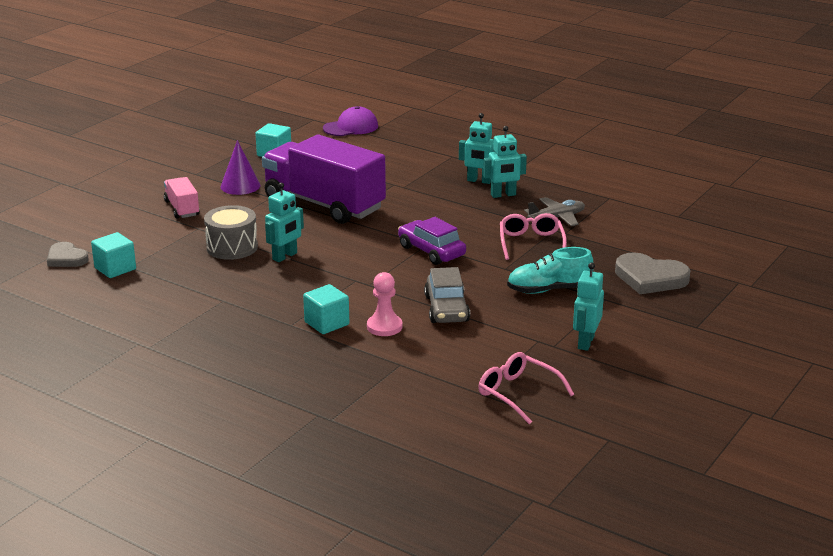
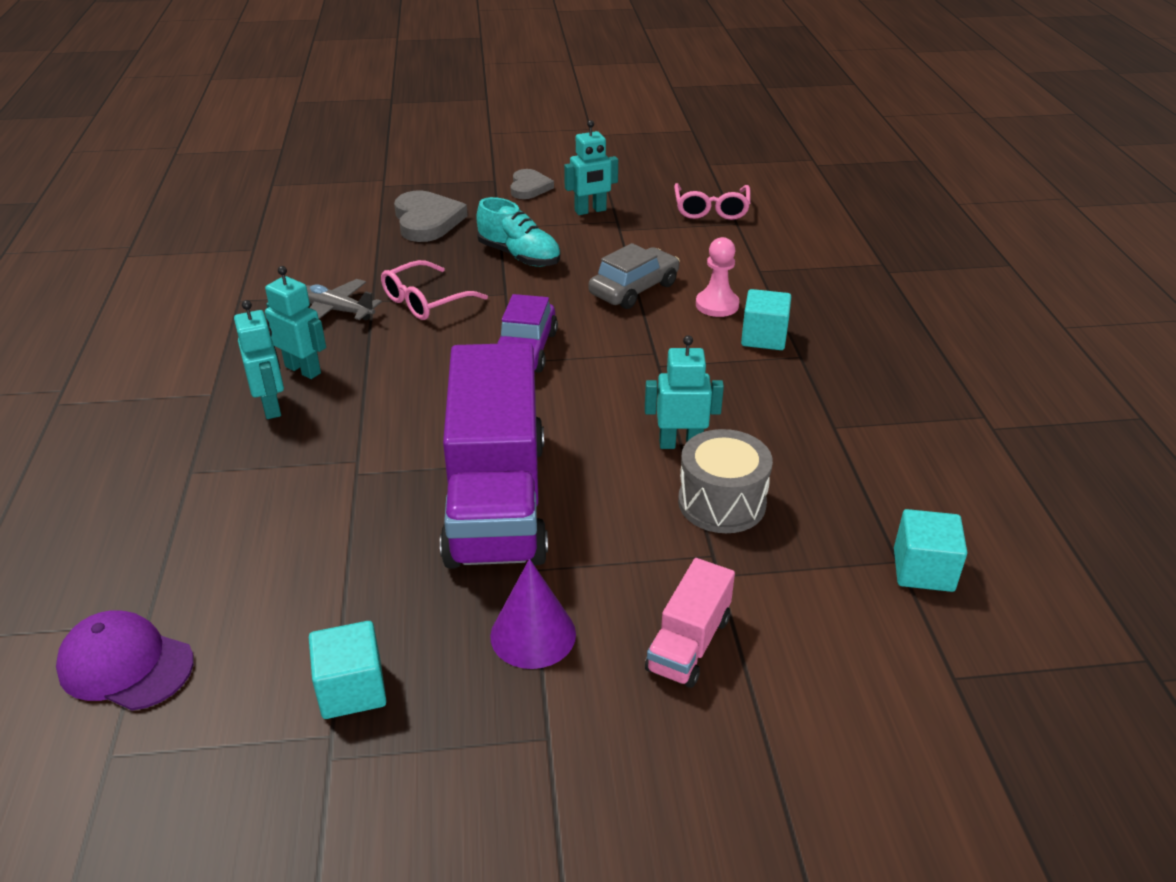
camera: 130 degrees left, 10 degrees up
grey heart [47,242,89,267] -> grey heart moved to [510,169,554,199]

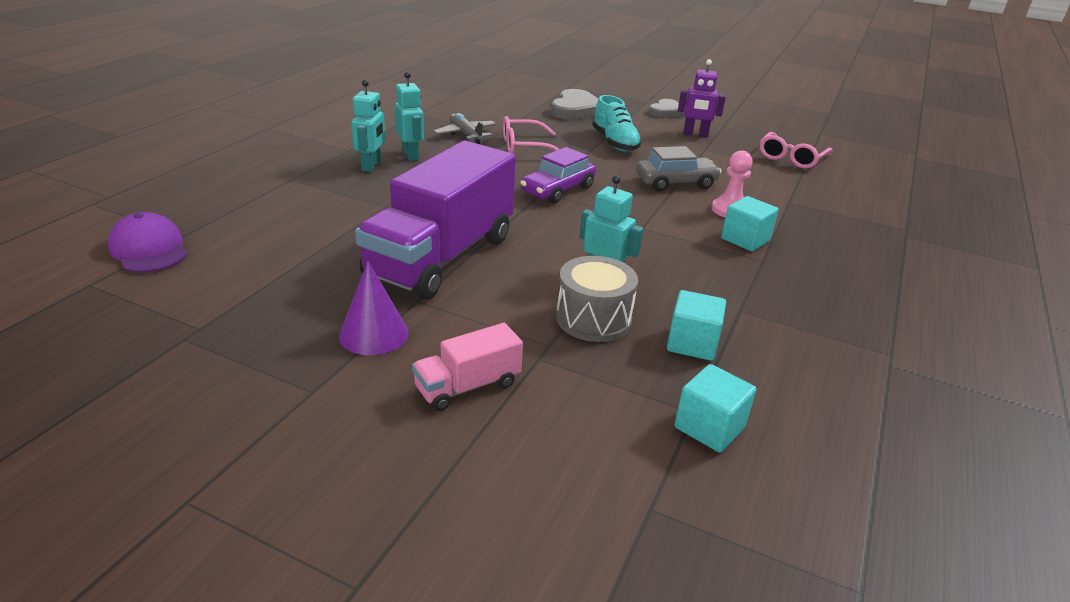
camera: 30 degrees right, 5 degrees down
turquoise cube [309,621,387,719] -> turquoise cube moved to [667,290,726,361]
turquoise robot [564,120,618,215] -> purple robot [678,59,726,137]

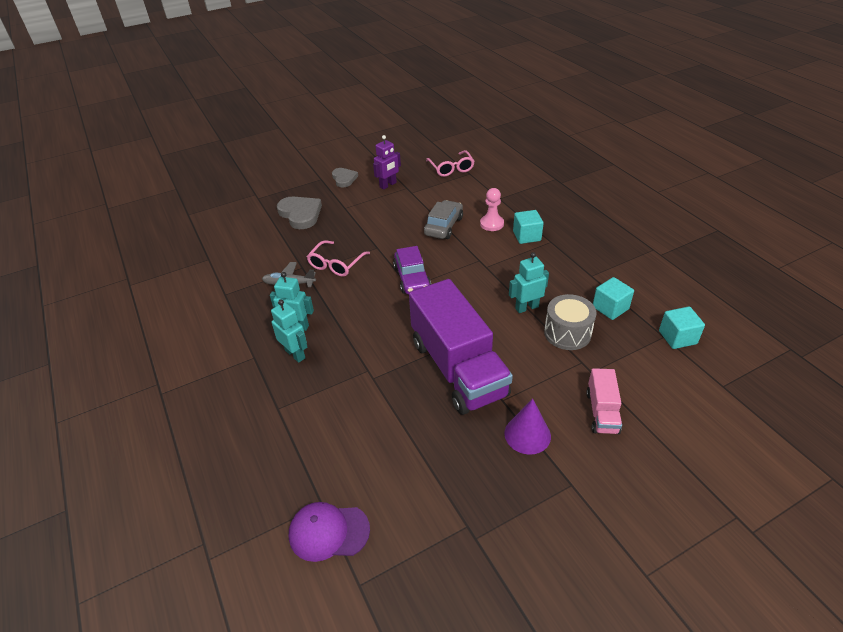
camera: 50 degrees left, 10 degrees up
turquoise shoe [592,95,642,152] -> none

